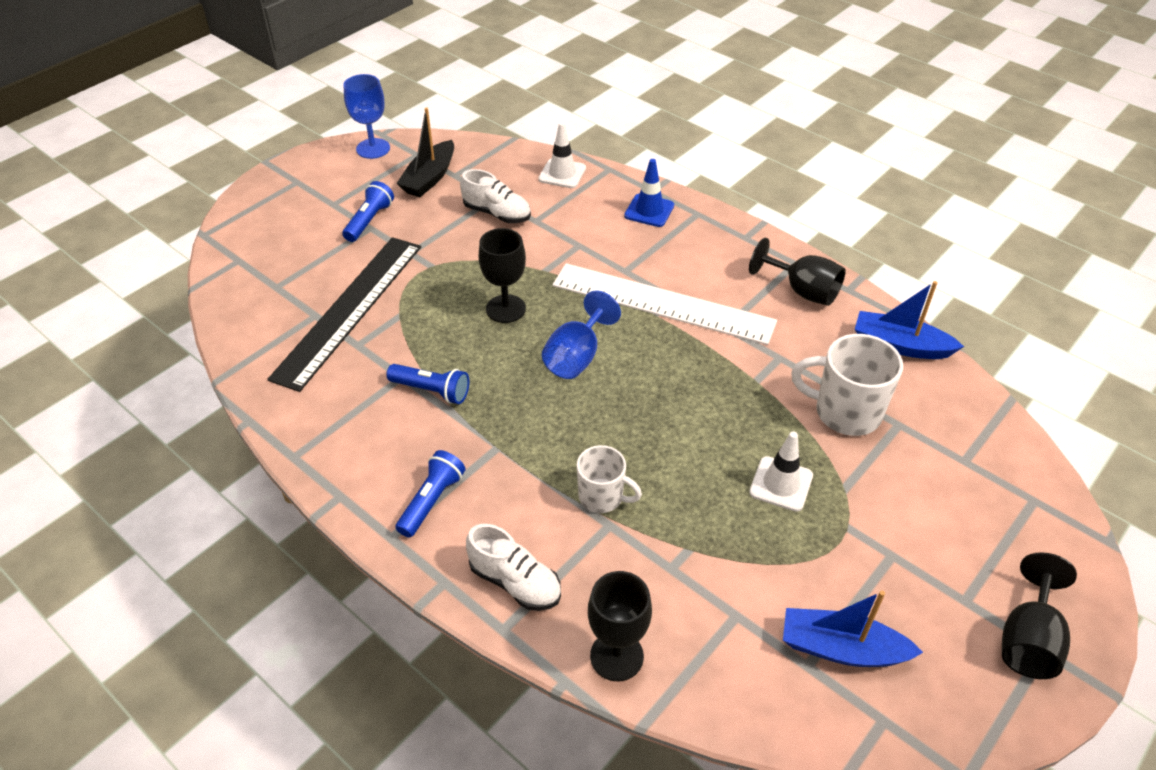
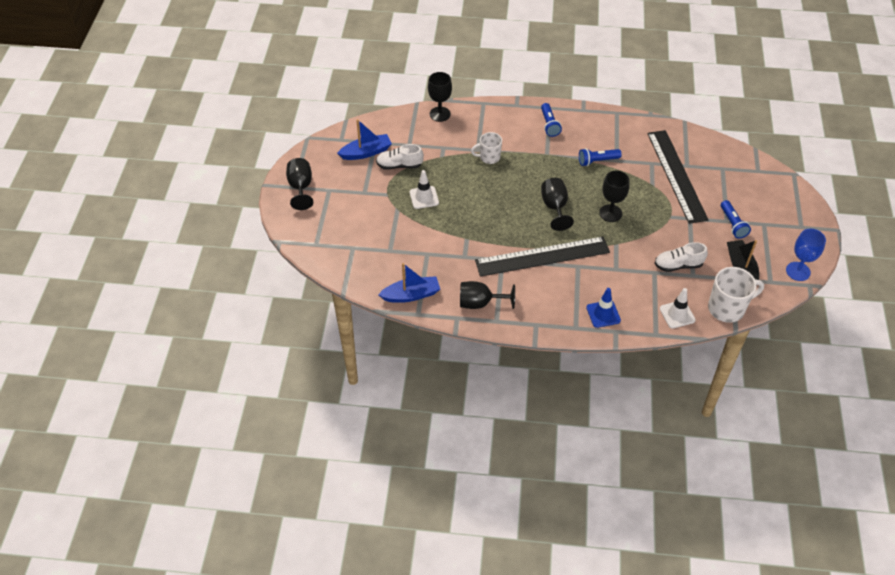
camera: 145 degrees right, 5 degrees up
white shoe [466,524,561,611] -> white shoe moved to [376,144,424,170]
blue goblet [542,290,621,379] -> black goblet [541,178,574,231]
white ruler [552,263,777,345] -> black ruler [475,237,610,277]
white mug [791,334,903,436] -> white mug moved to [708,267,764,323]

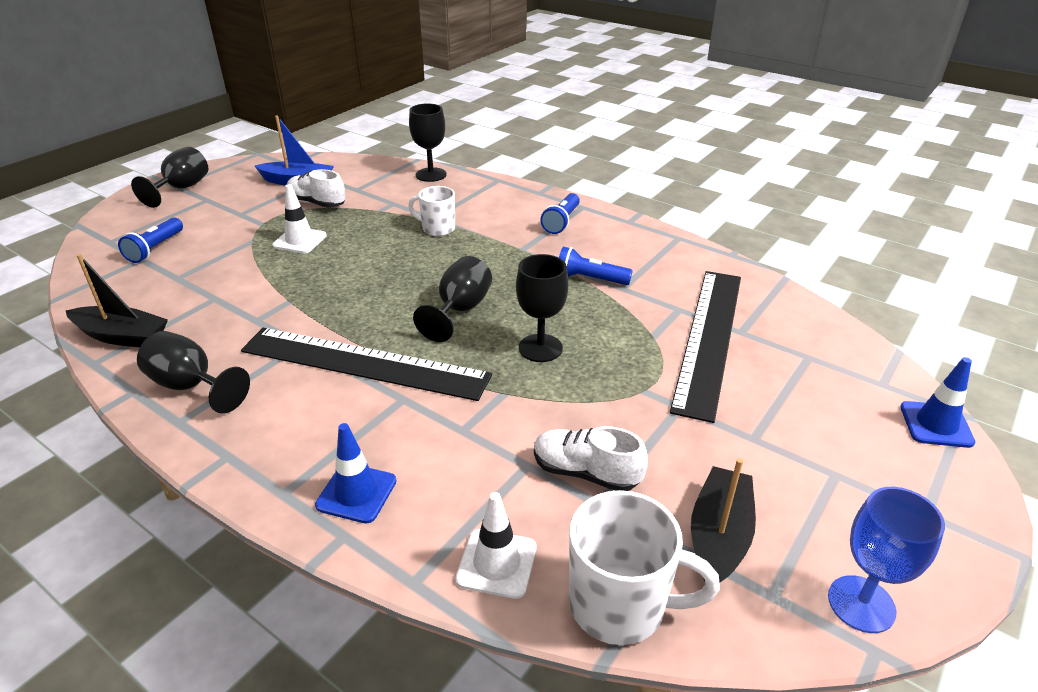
camera: 30 degrees right, 15 degrees down
blue boat [378,263,440,303] -> black boat [66,254,168,347]
blue flashlight [721,200,751,239] -> blue flashlight moved to [118,218,183,263]
none -> blue traffic cone [900,357,975,448]

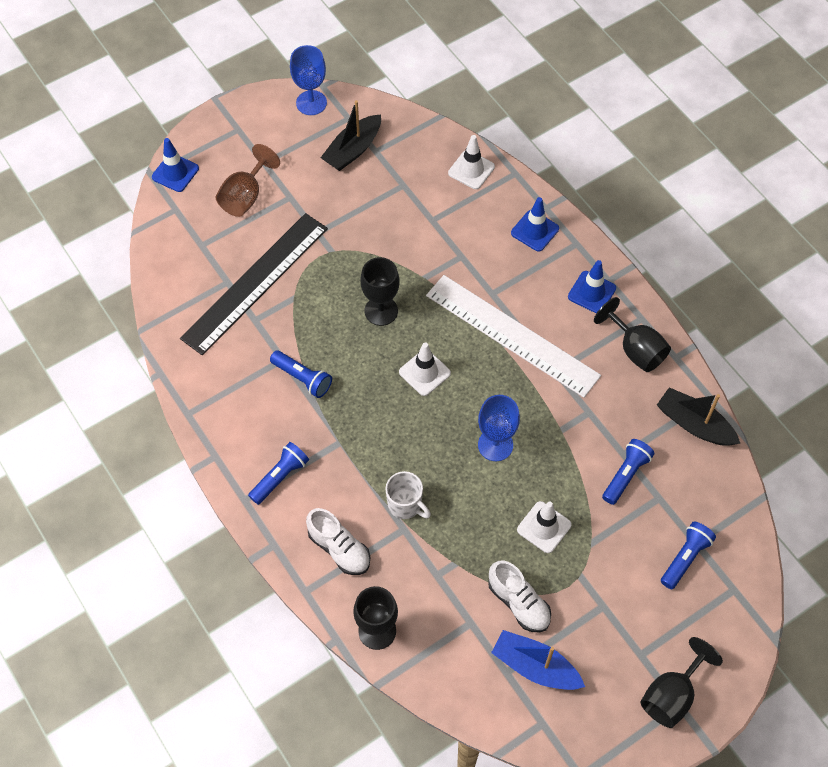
camera: 160 degrees left, 25 degrees up
black ruler [241,328,492,401] -> white ruler [426,275,601,398]
black goblet [413,256,492,342] -> white traffic cone [399,342,451,396]
white shoe [534,426,648,491] -> white shoe moved to [306,508,370,575]
white mug [569,490,720,645] -> none
none -> brown goblet [216,144,280,217]
none -> blue goblet [478,395,520,461]
none -> blue traffic cone [568,260,616,313]
none -> blue flashlight [602,439,655,505]

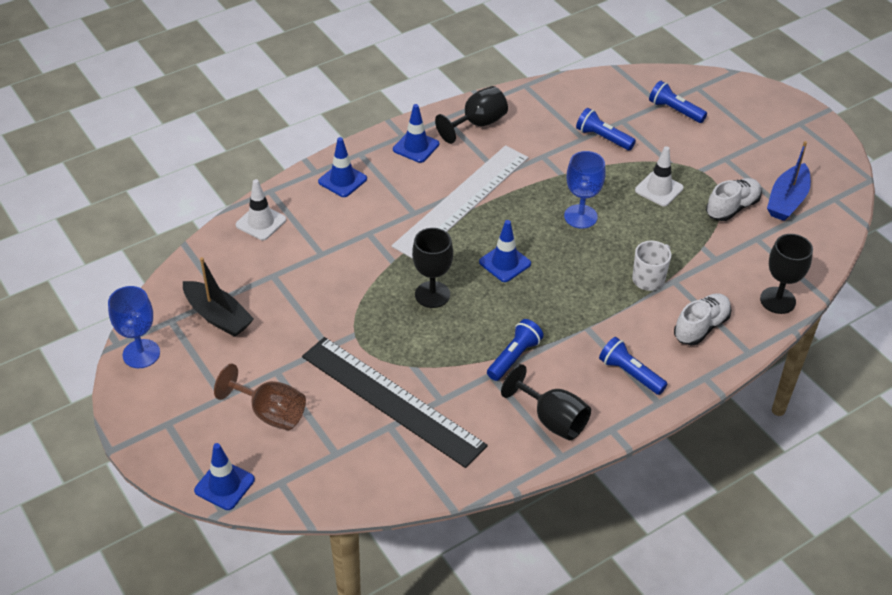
camera: 90 degrees left, 15 degrees down
white traffic cone [399,342,451,396] -> blue traffic cone [479,220,531,282]
black goblet [640,637,723,728] -> black goblet moved to [501,364,591,441]
black boat [657,387,740,446] -> none

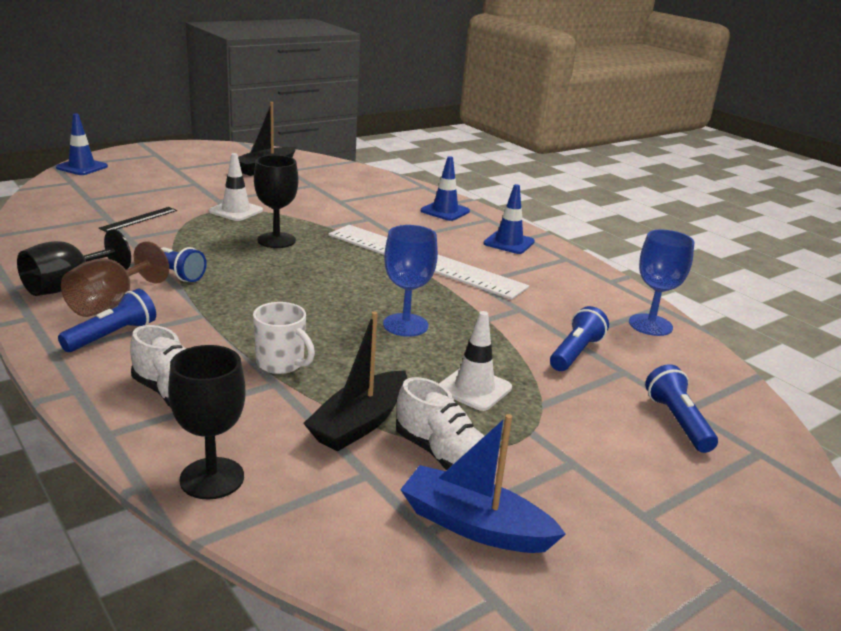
camera: 85 degrees right, 20 degrees down
blue goblet [108,286,160,368] -> blue goblet moved to [629,230,694,336]
brown goblet [214,363,306,430] -> brown goblet moved to [61,241,169,317]
white traffic cone [236,179,286,240] -> white traffic cone moved to [209,153,263,221]
black ruler [302,337,488,468] -> black ruler [98,207,177,232], size x0.40
black goblet [435,86,508,144] -> none
blue traffic cone [479,220,531,282] -> none
blue flashlight [649,81,707,123] -> blue flashlight turned 45 degrees counterclockwise [645,364,718,453]
none -> black boat [303,311,407,452]

